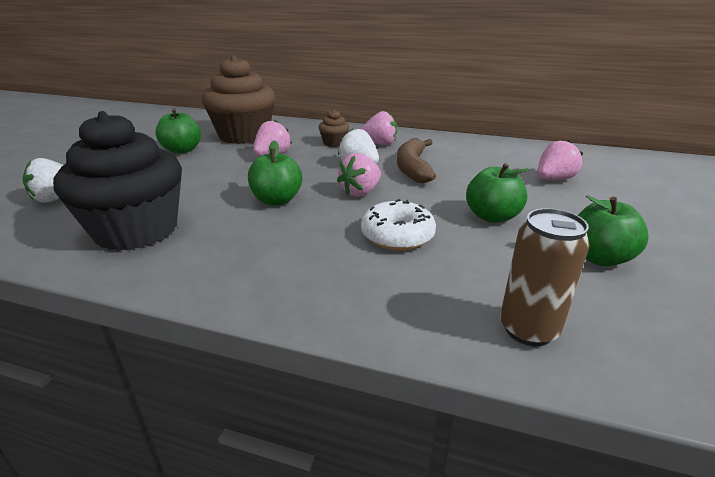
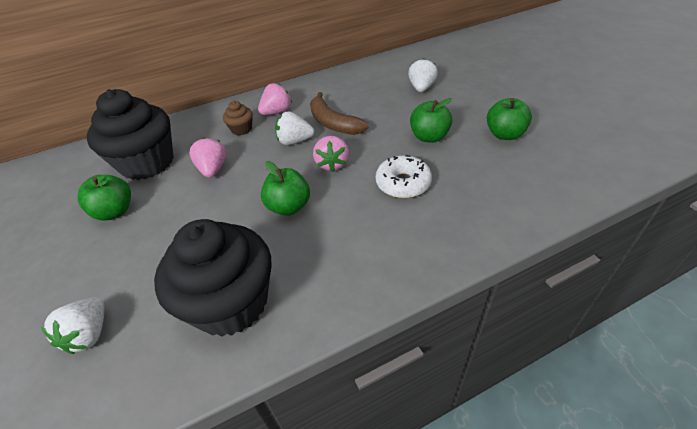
camera: 40 degrees left, 15 degrees up
brown cupcake [202,55,276,144] -> black cupcake [87,89,174,180]
brown can [500,208,590,346] -> none
pink strawberry [537,140,583,180] -> white strawberry [408,58,438,92]

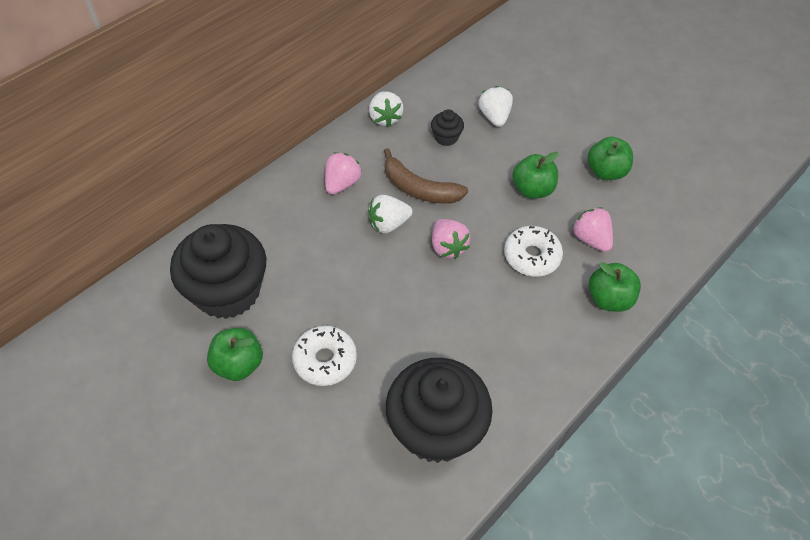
camera: 25 degrees left, 10 degrees up
white strawberry [41,298,104,354] -> white strawberry moved to [369,91,404,127]
pink strawberry [189,137,226,178] -> pink strawberry moved to [572,207,613,252]
brown cupcake [223,101,253,136] -> none
green apple [261,161,310,216] -> green apple moved to [589,262,641,312]
none -> white donut [292,326,357,386]
none -> black cupcake [431,109,464,146]

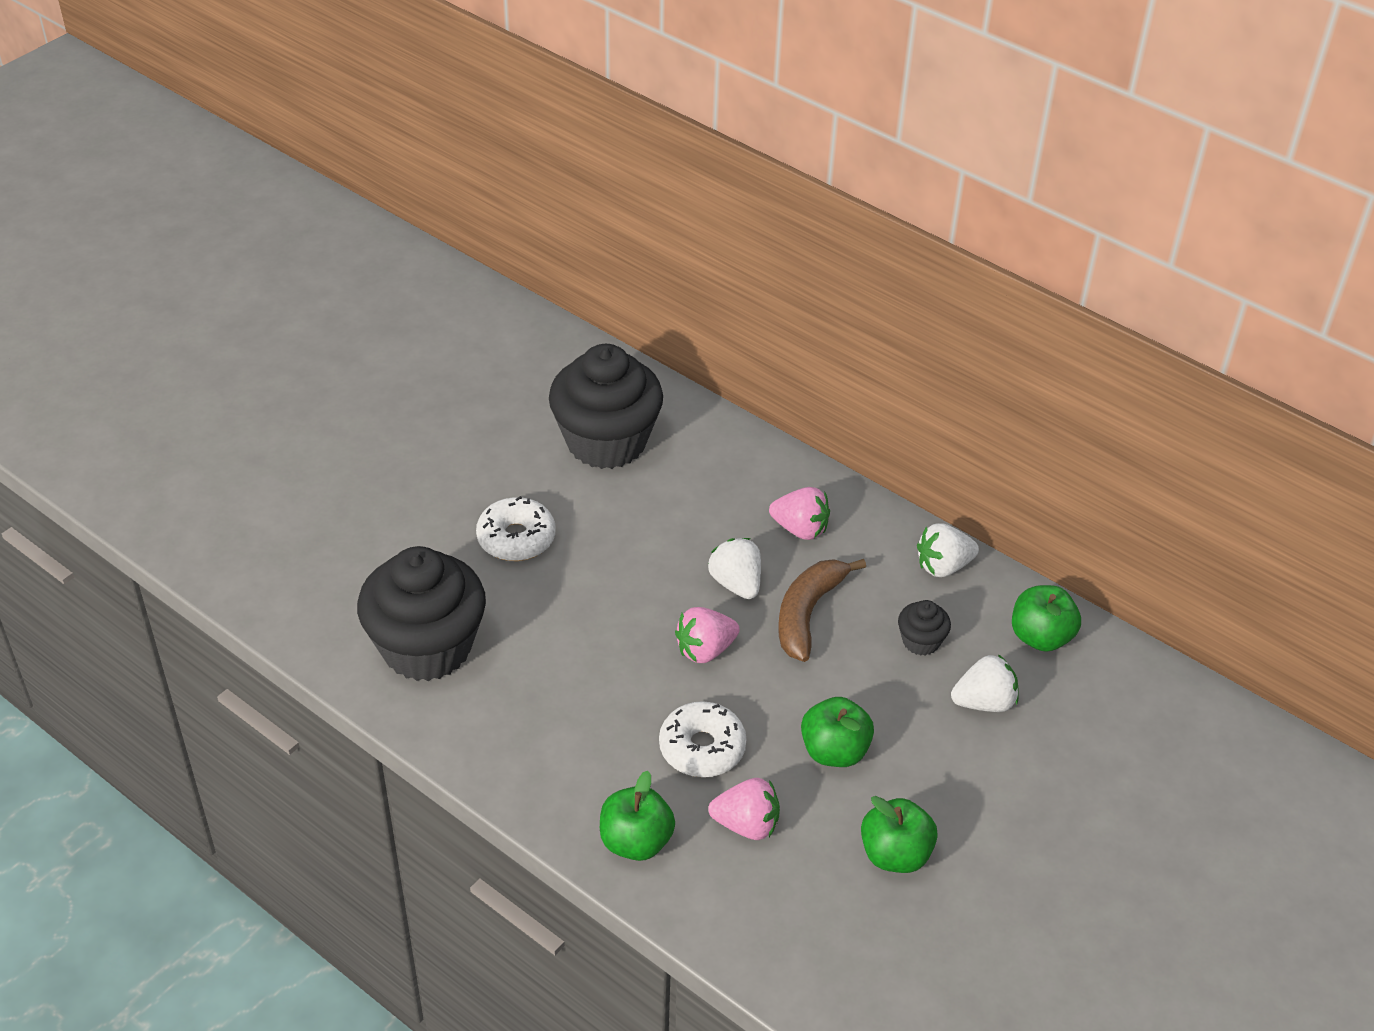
camera: 85 degrees right, 10 degrees down
green apple [207,328,263,381] -> green apple moved to [1012,585,1081,652]
pink strawberry [572,207,613,252] -> pink strawberry turned 45 degrees clockwise [708,778,780,840]

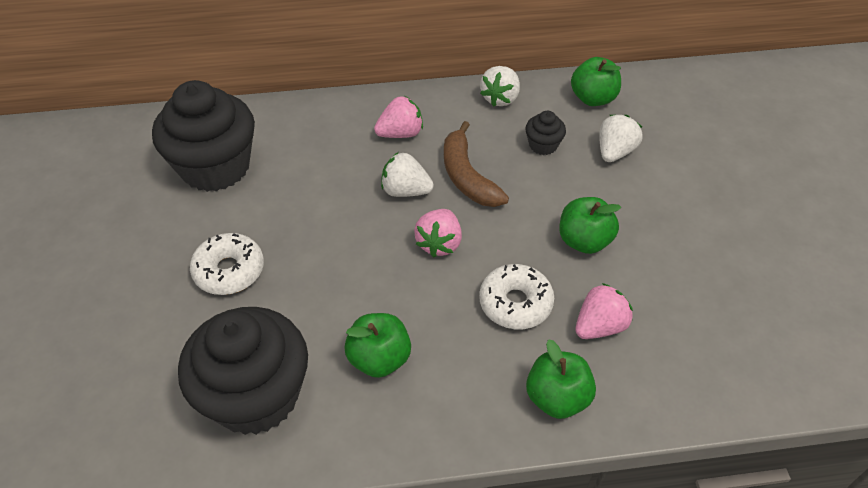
camera: 45 degrees left, 5 degrees up
green apple [861,796,938,873] -> green apple moved to [344,313,411,378]

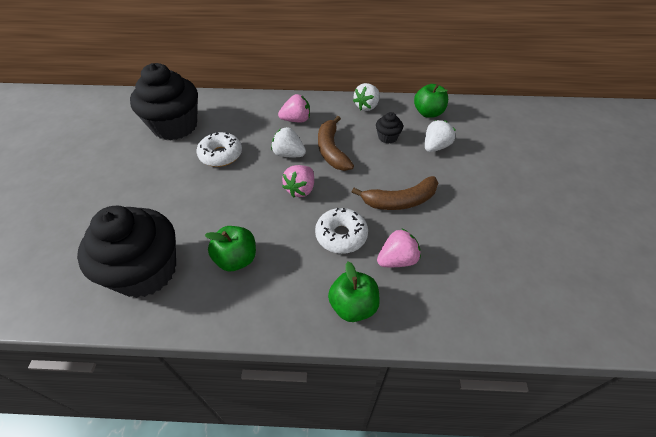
camera: 10 degrees right, 0 degrees up
white donut [190,233,264,295] -> white donut moved to [197,132,242,167]
green apple [559,197,621,254] -> brown banana [352,176,438,210]

